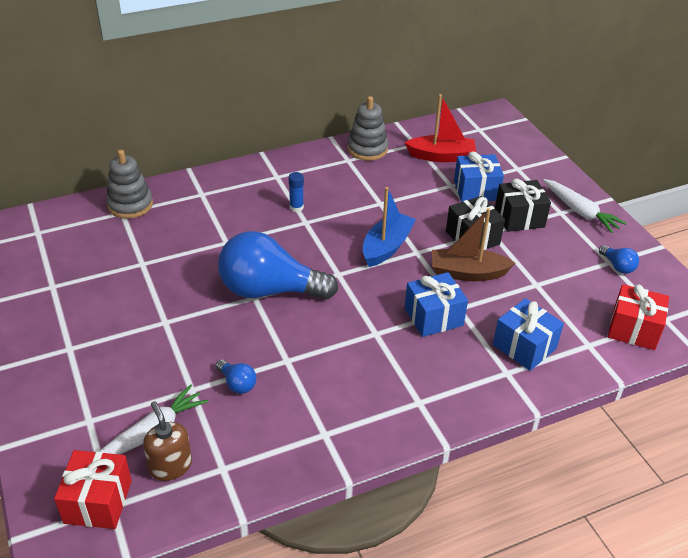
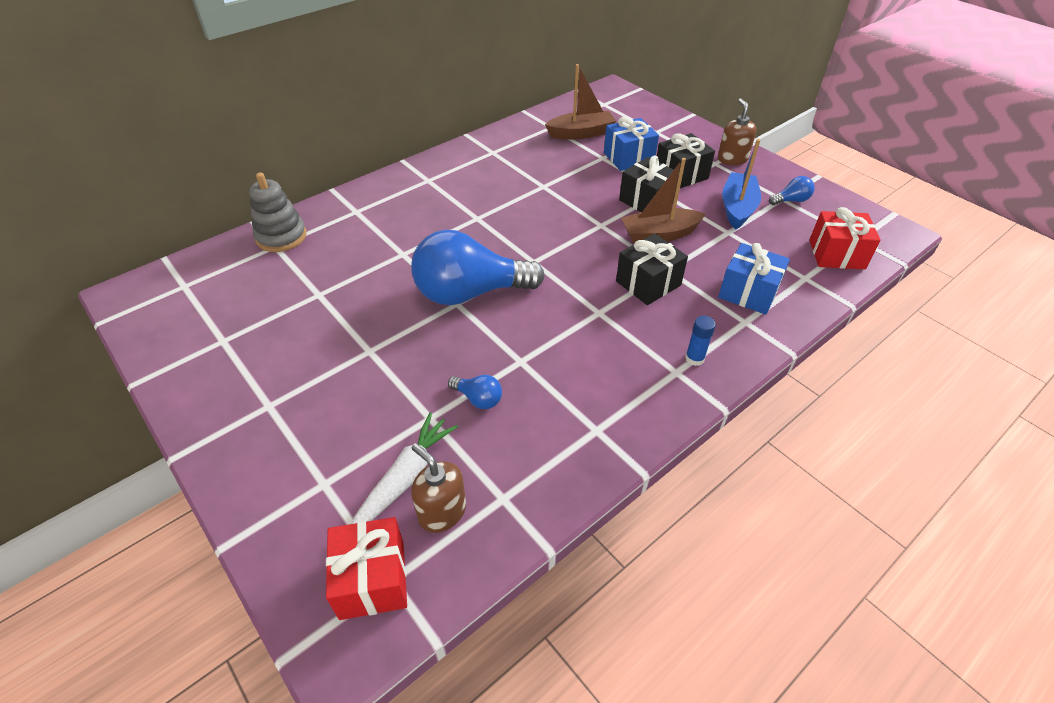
camera: 15 degrees left, 5 degrees up
blue glue stick [289,172,304,212] -> blue glue stick moved to [685,316,716,366]
grey stacking toy [347,96,389,161] -> none
blue boat [363,187,416,267] -> blue boat moved to [722,139,761,230]
red boat [405,94,476,162] -> brown boat [545,64,616,140]
blue gift [405,272,468,337] -> black gift [616,234,688,305]
white carrot [543,179,626,233] -> brown soap dispenser [718,98,757,165]
blue light bulb [599,245,639,274] -> blue light bulb turned 60 degrees counterclockwise [769,176,815,205]

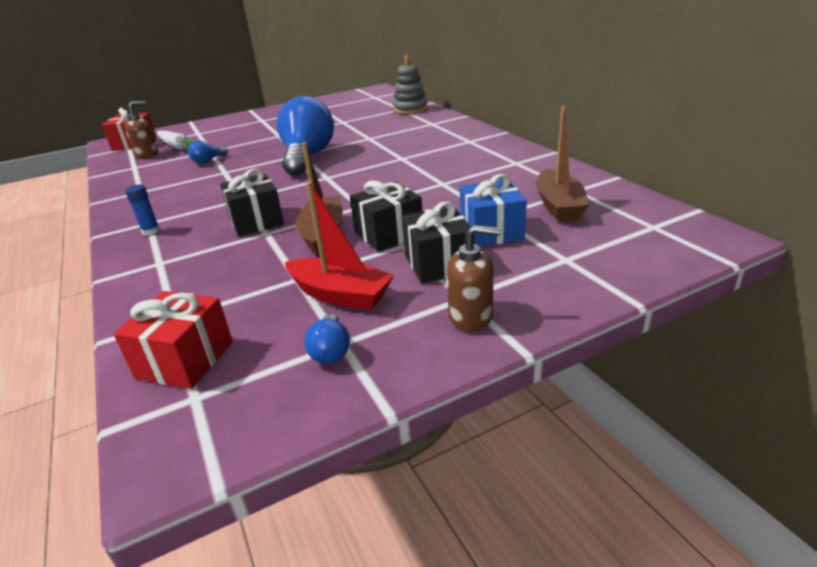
camera: 105 degrees right, 15 degrees down
blue gift [718,243,790,315] -> none
blue boat [722,139,761,230] -> red boat [285,182,394,311]

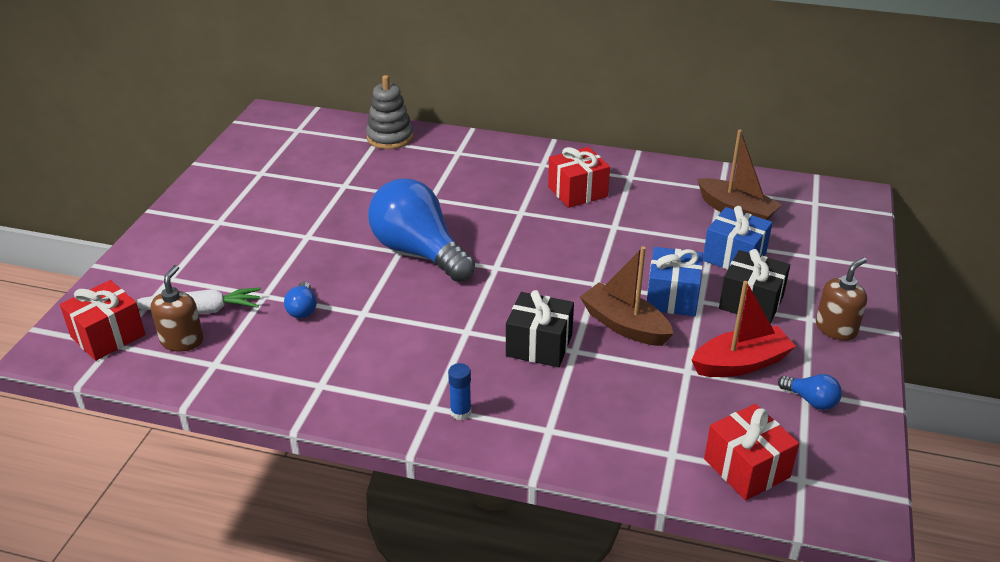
camera: 50 degrees left, 5 degrees up
black gift [350,180,422,251] -> blue gift [647,247,703,316]
none -> red gift [548,147,610,208]

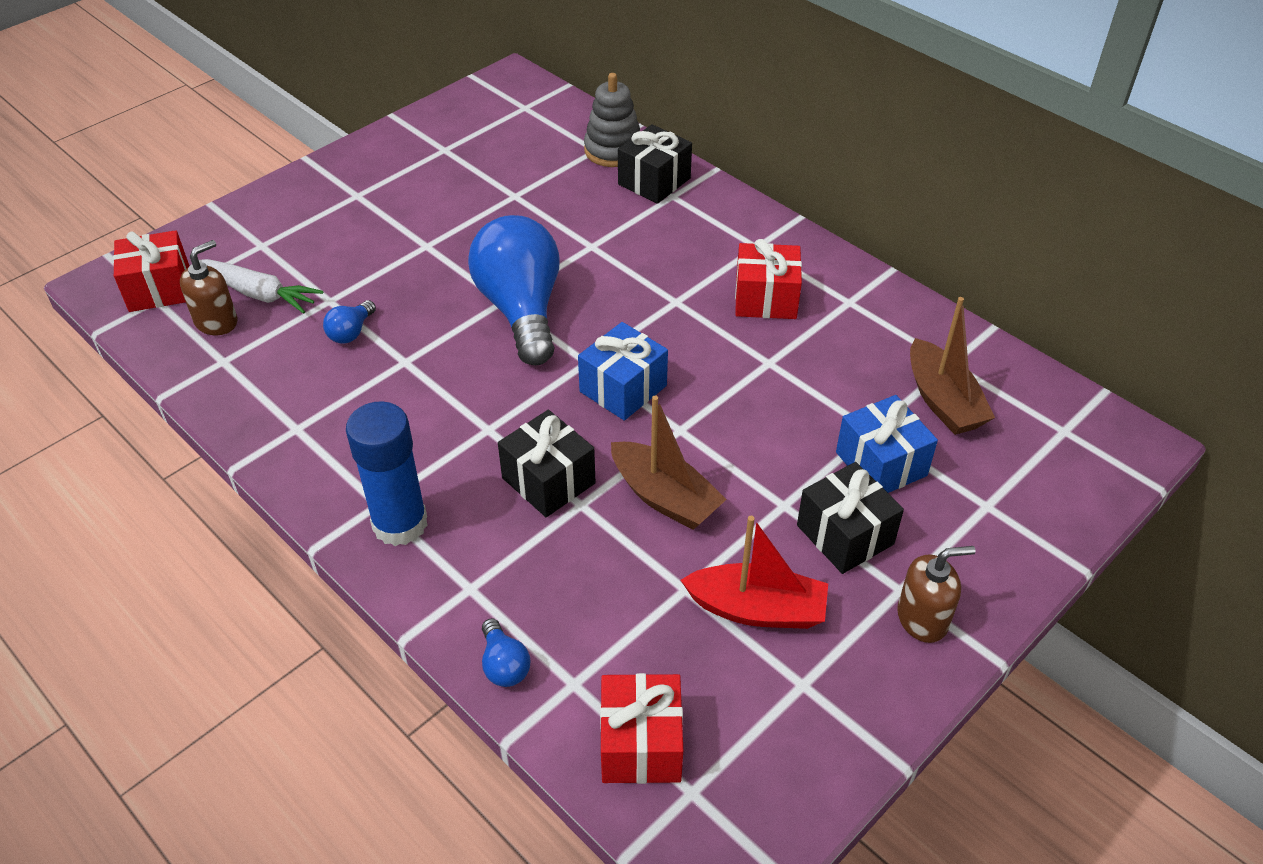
camera: 30 degrees right, 10 degrees up
blue glue stick [448,363,471,420] -> blue glue stick [346,401,428,546], size x2.16
brown boat [580,246,674,346] -> brown boat turned 150 degrees clockwise [611,396,727,530]
blue gift [647,247,703,316] -> blue gift moved to [578,322,668,421]
blue light bulb [778,374,842,410] -> blue light bulb moved to [482,618,530,687]
none -> black gift [618,124,692,204]

